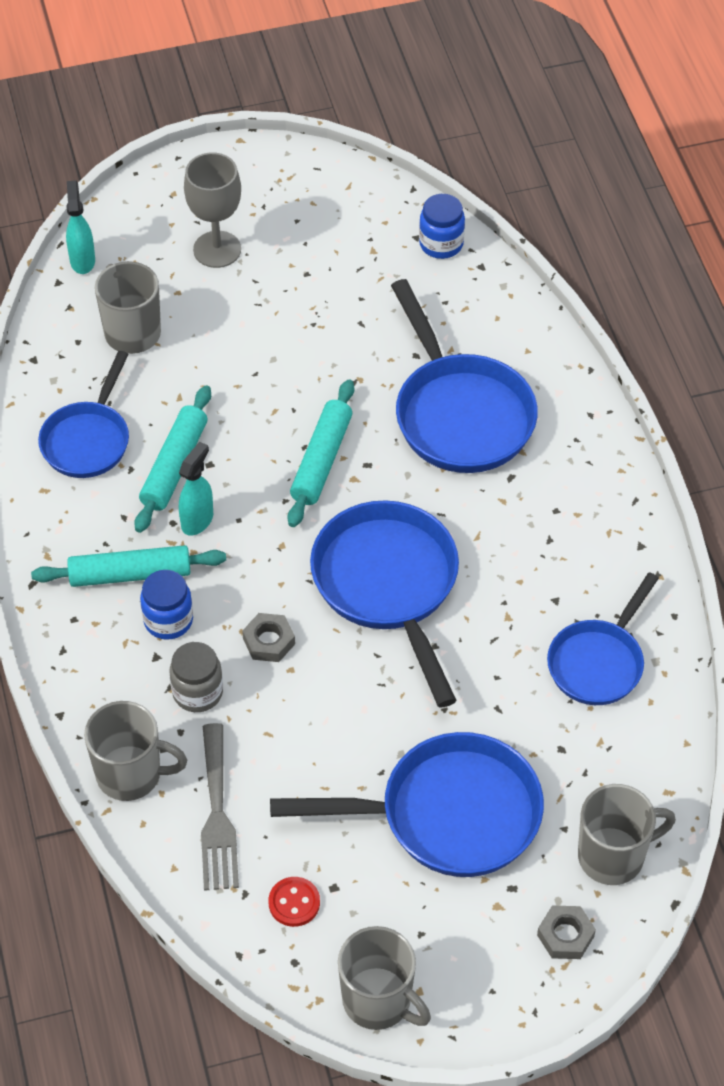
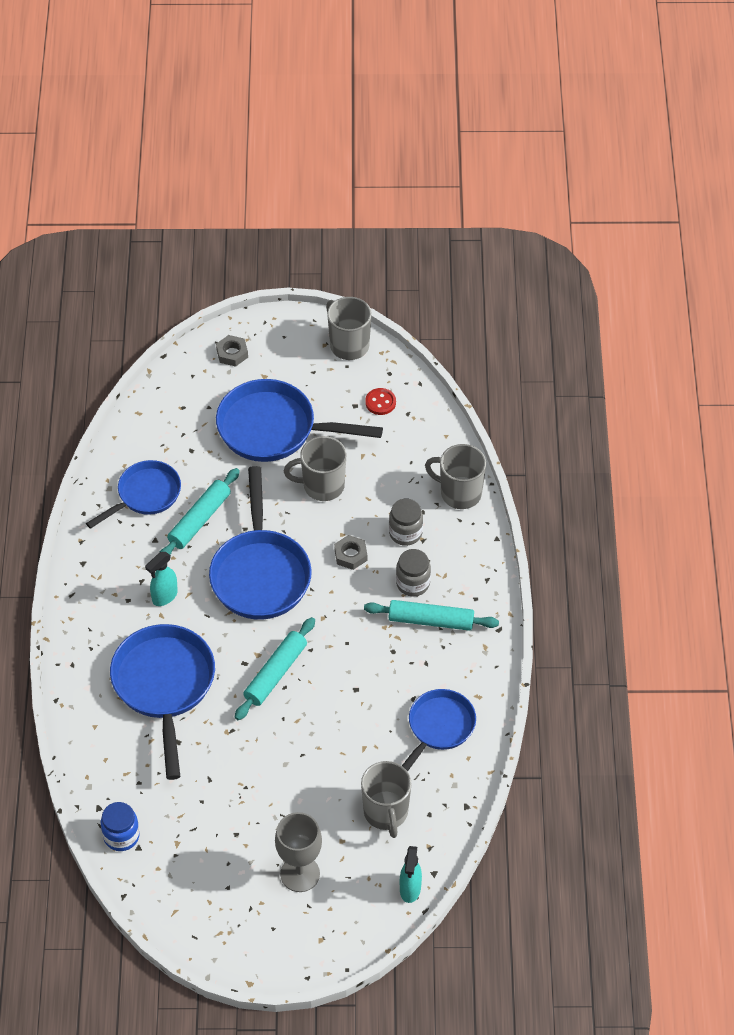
camera: 165 degrees left, 0 degrees up
turquoise rolling pin [134,385,211,533] -> turquoise rolling pin moved to [160,468,240,555]
blue jar [140,570,193,640] -> grey jar [396,549,431,596]
turquoise spray bottle [179,442,213,536] -> turquoise spray bottle moved to [145,552,178,606]
grey fork [201,723,239,891] -> none
grey mug [578,784,676,885] -> grey mug moved to [284,436,347,501]

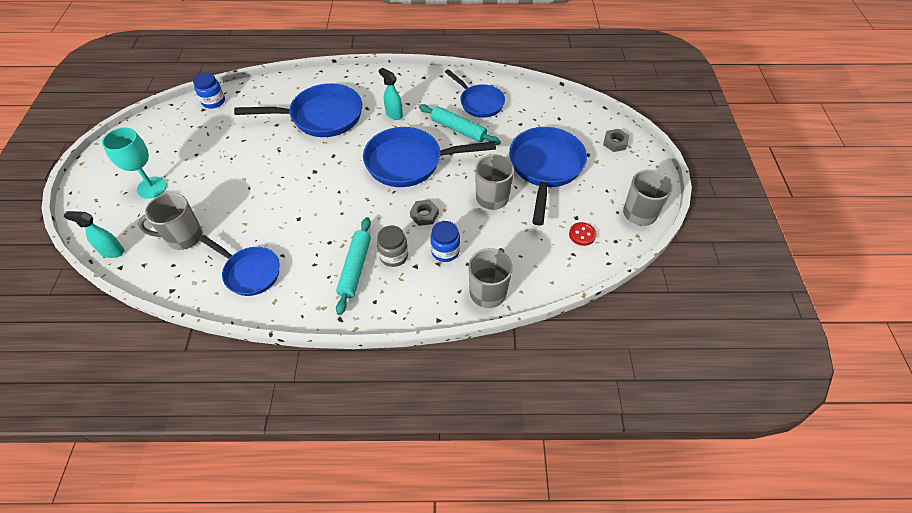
camera: 90 degrees right, 0 degrees up
turquoise rolling pin [235,617,315,720] -> none
grey goblet [275,812,322,892] -> turquoise goblet [102,127,167,199]
grey jar [389,499,423,546] -> blue jar [430,221,460,262]

